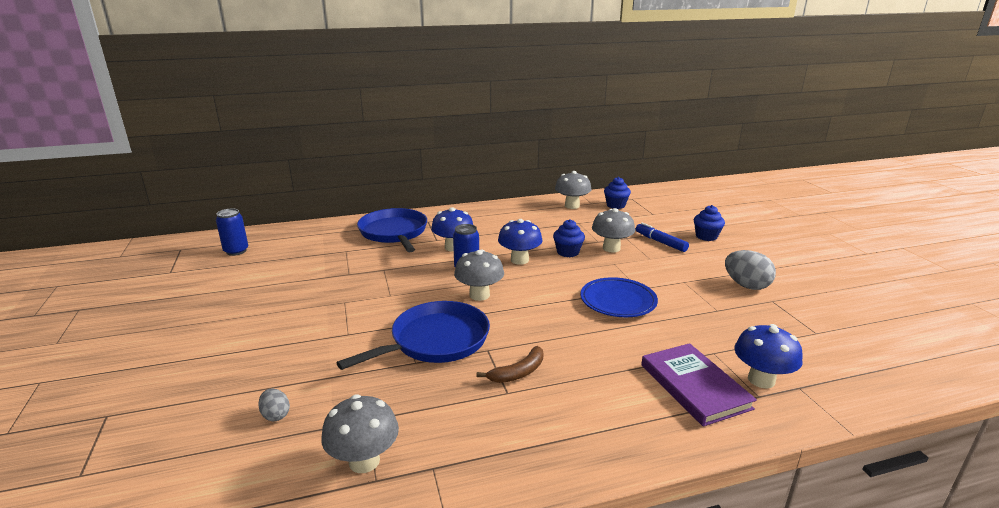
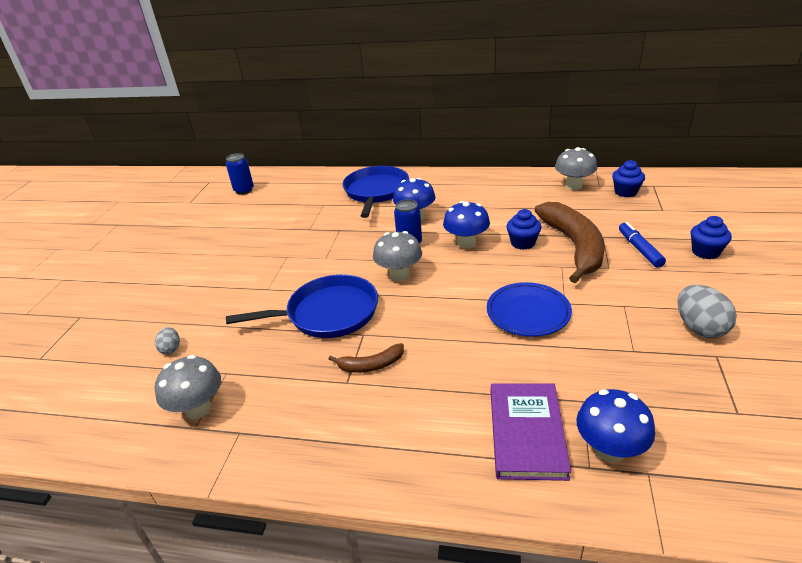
camera: 30 degrees right, 10 degrees up
grey mushroom [592,208,635,252] -> brown banana [535,202,605,283]

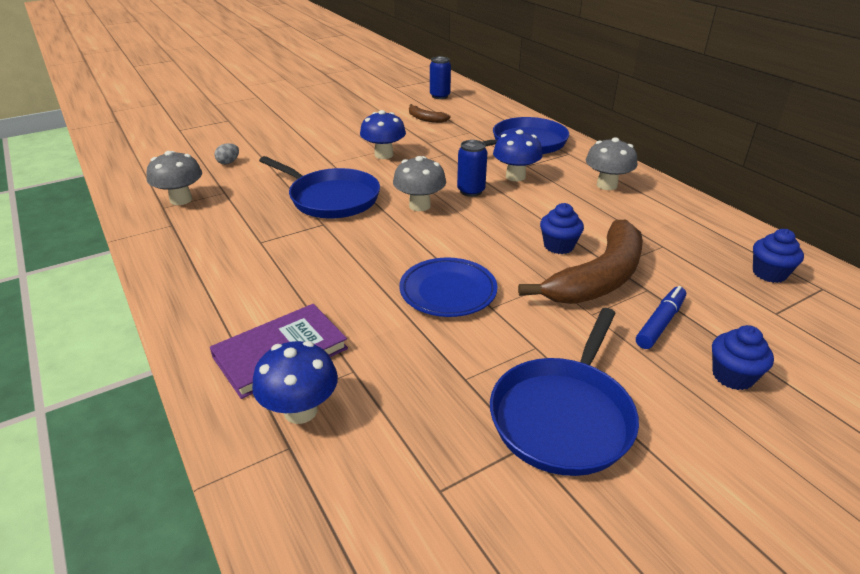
camera: 45 degrees right, 0 degrees up
brown banana [329,343,404,373] -> brown banana moved to [409,104,450,123]
blue mushroom [443,201,490,249] -> blue mushroom moved to [360,110,406,159]
grey mushroom [555,147,597,190] -> grey mushroom moved to [586,137,637,190]
grey egg [678,285,737,338] -> blue pan [490,308,639,476]

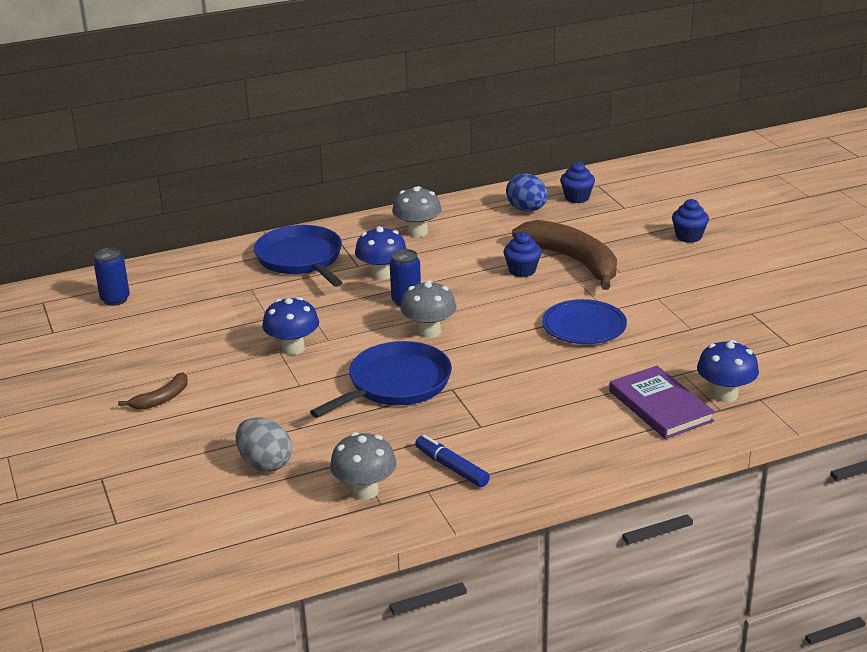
camera: 80 degrees left, 5 degrees down
grey egg [214,143,239,164] -> grey egg [236,417,292,472], size x1.84
brown banana [409,104,450,123] -> brown banana moved to [118,372,188,410]
blue pan [490,308,639,476] -> none
blue marker [636,286,686,349] -> blue marker moved to [415,435,490,487]
none -> blue egg [506,173,548,212]

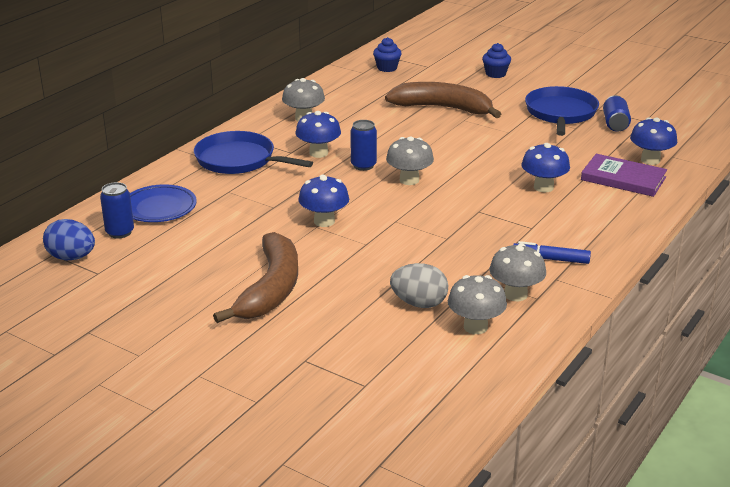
camera: 35 degrees left, 0 degrees up
brown banana [118,372,188,410] -> brown banana [213,232,298,323], size x2.16
blue pan [310,341,452,418] -> blue pan moved to [525,86,599,136]
blue cupcake [504,232,542,277] -> none
blue egg [506,173,548,212] -> blue egg moved to [43,219,95,260]
blue plate [542,299,627,344] -> blue plate moved to [130,184,197,222]
none -> grey mushroom [448,275,507,334]
none -> blue mushroom [522,143,570,192]
none -> blue can [603,95,631,132]

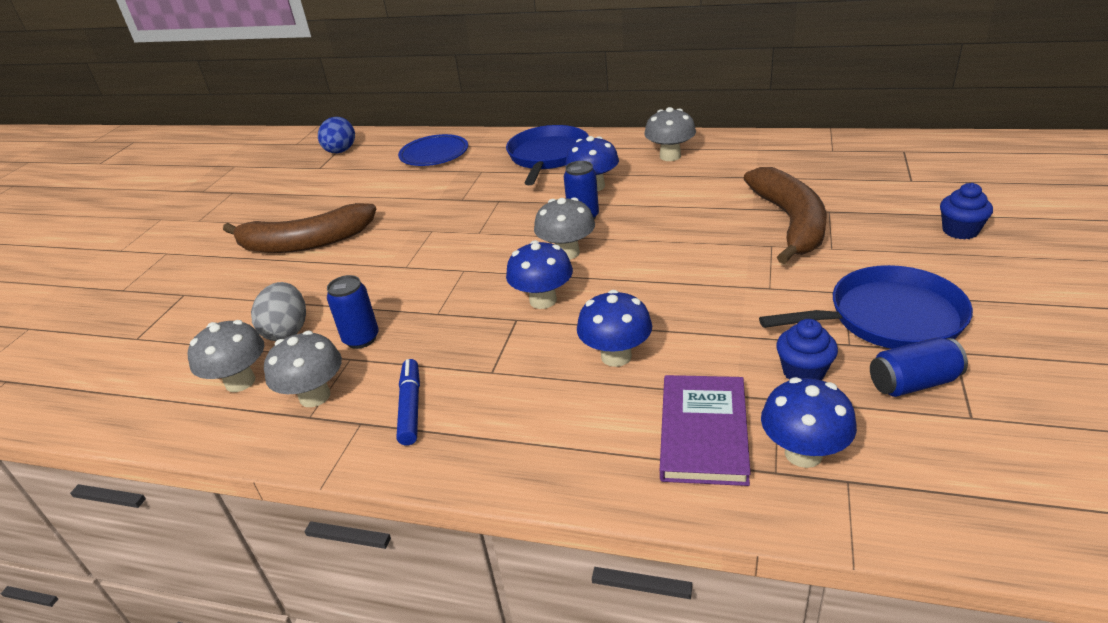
camera: 75 degrees right, 5 degrees up
blue can [100,182,134,239] -> blue can moved to [327,275,379,349]
blue mushroom [298,175,349,227] -> blue mushroom moved to [506,240,573,309]
blue cupcake [373,37,402,72] -> blue cupcake moved to [776,319,838,381]

